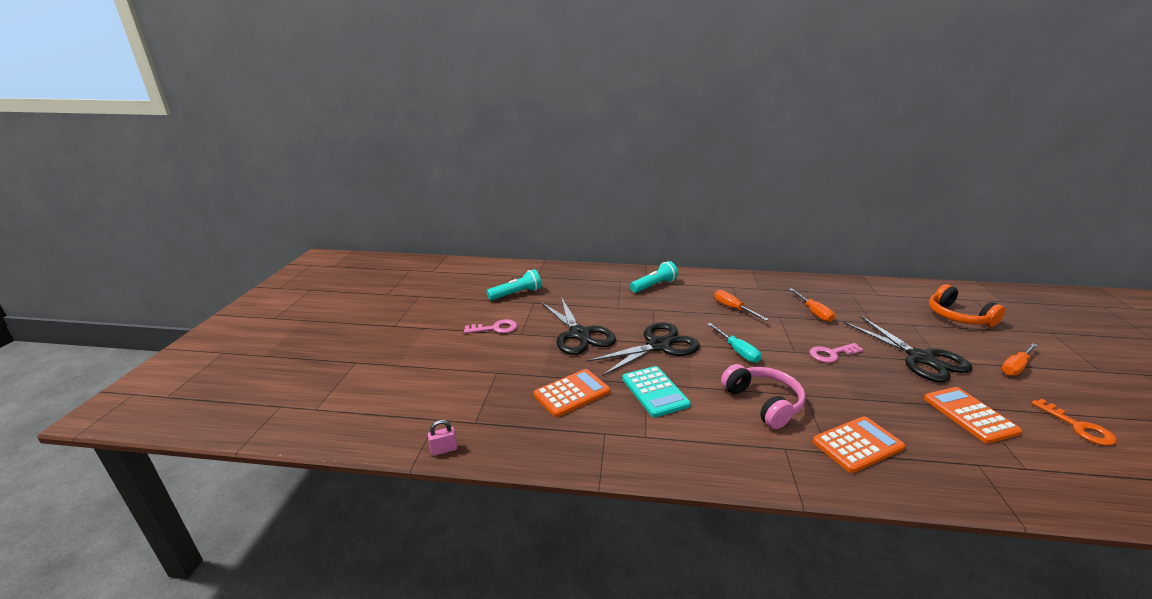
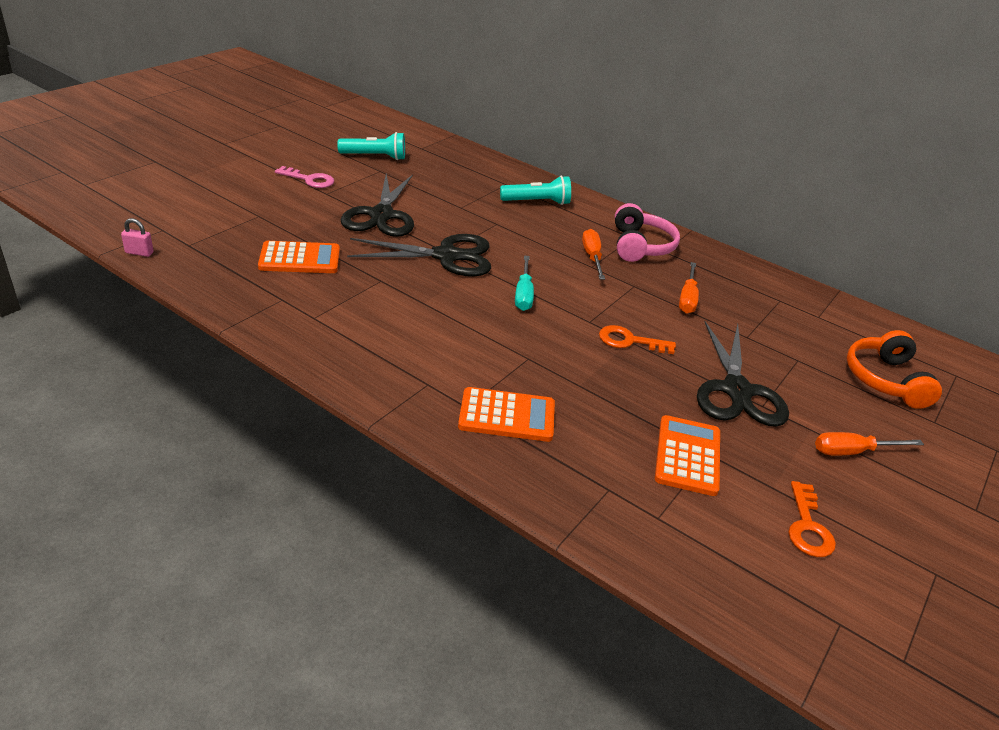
camera: 25 degrees right, 10 degrees up
turquoise calculator [622,366,691,417] -> none
pink headphones [721,364,806,429] -> pink headphones moved to [615,203,680,262]
pink key [809,343,863,363] -> orange key [599,325,676,354]

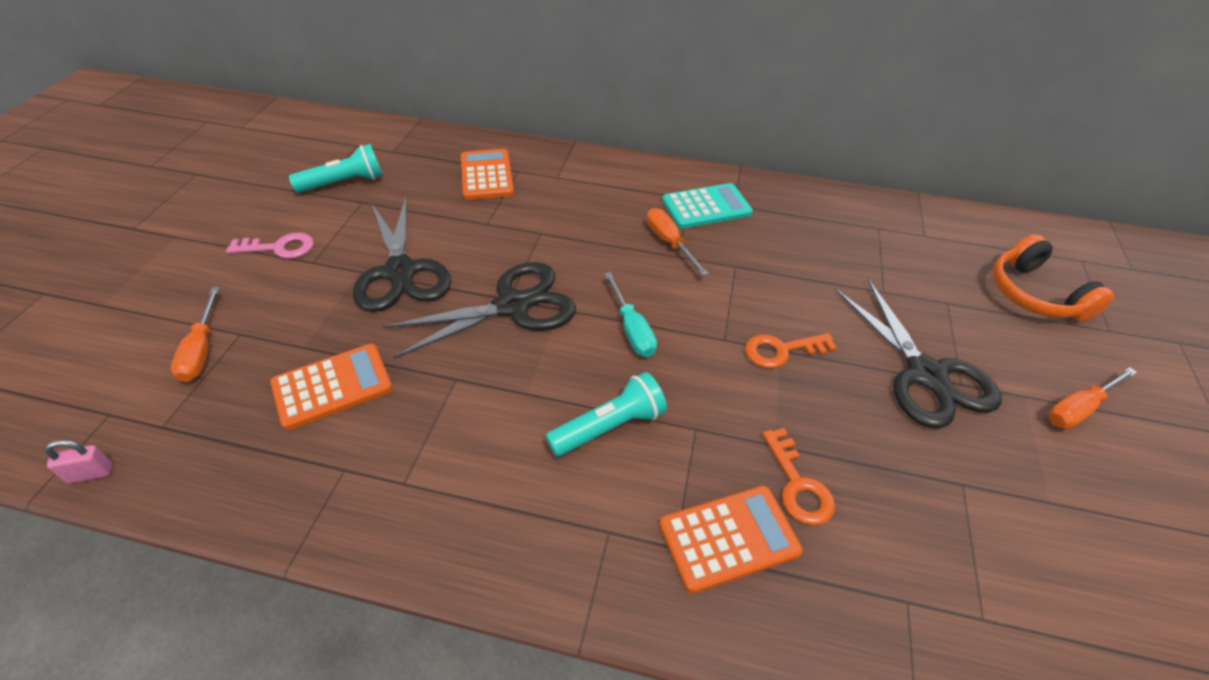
camera: 20 degrees left, 10 degrees up
turquoise flashlight [500,176,571,205] -> turquoise flashlight moved to [546,372,667,457]
pink headphones [615,203,680,262] -> turquoise calculator [662,183,753,229]
orange calculator [655,415,720,496] -> orange calculator moved to [461,149,514,200]
orange screwdriver [679,262,699,314] -> orange screwdriver moved to [171,287,219,382]
orange key [789,481,836,557] -> orange key moved to [762,428,835,525]

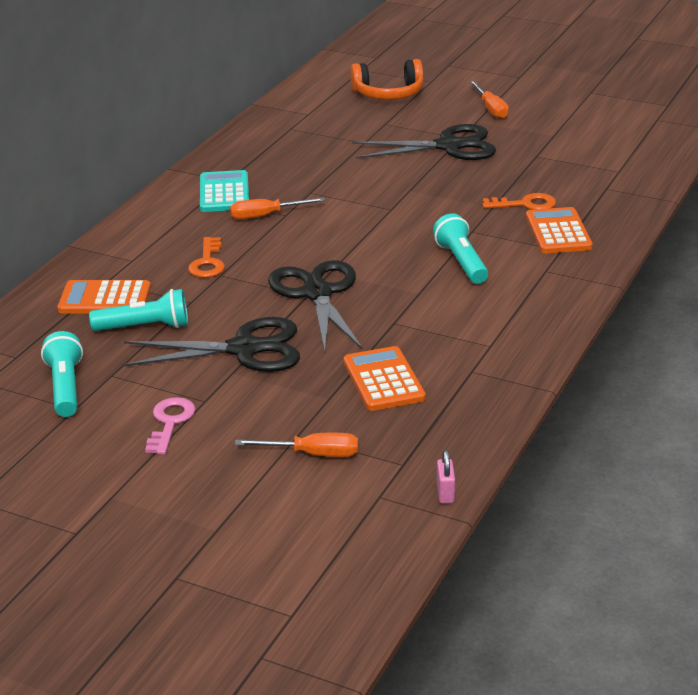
camera: 75 degrees left, 15 degrees down
turquoise screwdriver [604,272,657,357] -> none
orange key [745,333,837,368] -> orange key moved to [188,237,225,278]
none -> turquoise flashlight [89,289,188,331]

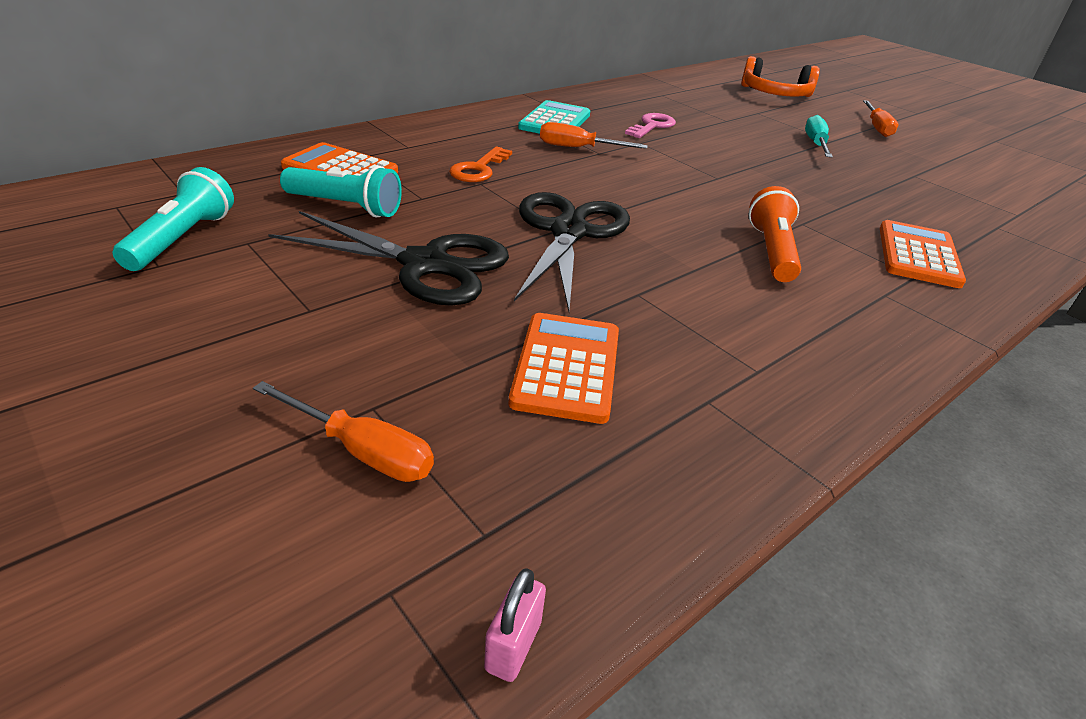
camera: 20 degrees right, 5 degrees up
pink key [145,397,196,455] -> pink key moved to [625,113,676,138]
black scissors [352,124,496,160] -> turquoise screwdriver [805,115,833,157]
turquoise flashlight [433,213,488,284] -> orange flashlight [749,186,801,282]
orange key [482,193,556,210] -> none

